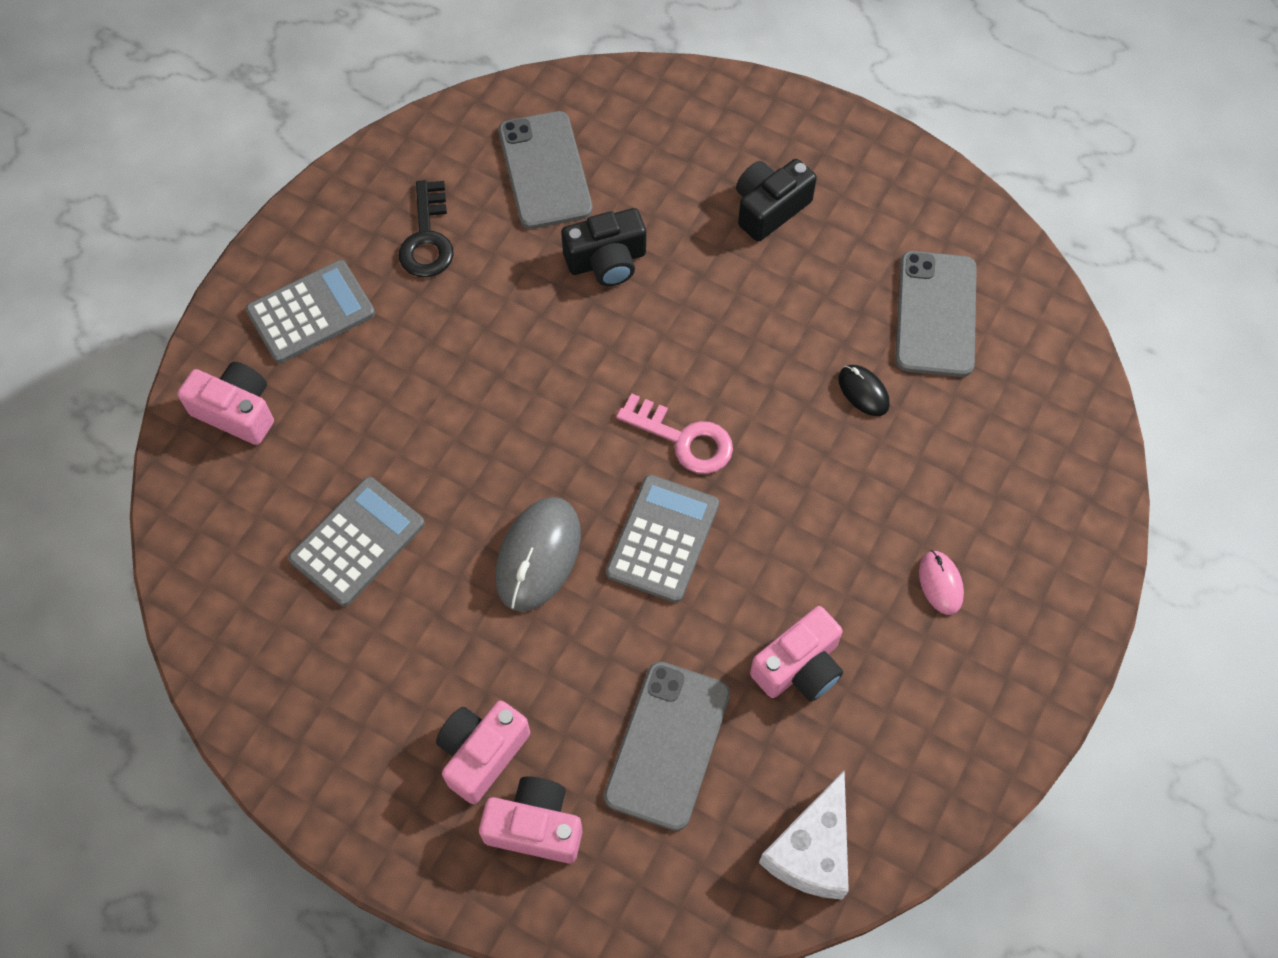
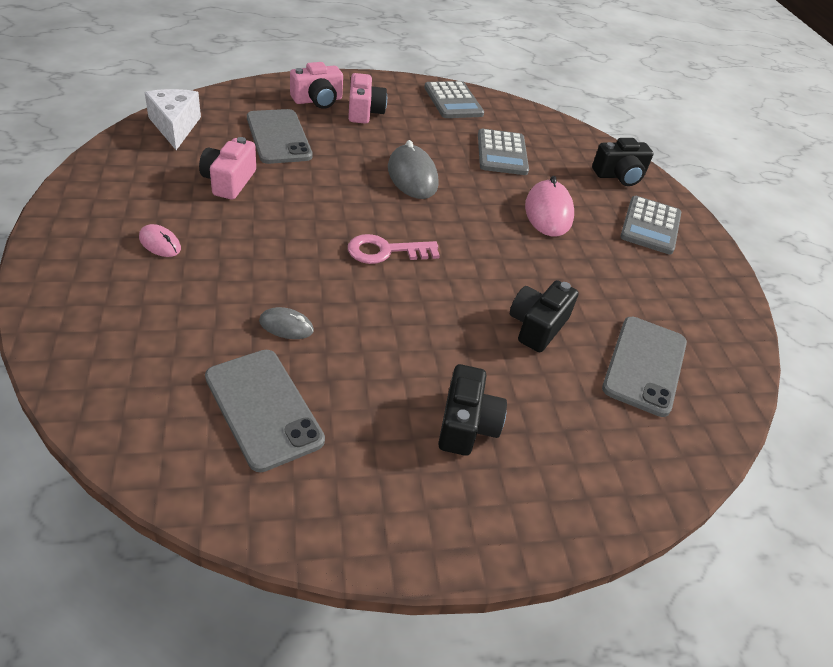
camera: 135 degrees right, 20 degrees down
pink camera [177,362,274,445] -> black camera [592,138,654,186]
black key [399,180,454,277] -> none
grey phone [499,111,593,229] -> grey phone turned 75 degrees clockwise [602,317,687,417]
grey calculator [606,475,719,603] -> grey calculator moved to [424,81,484,118]
black mouse [838,365,890,416] -> grey mouse [259,307,314,339]
none -> pink mouse [525,176,574,236]

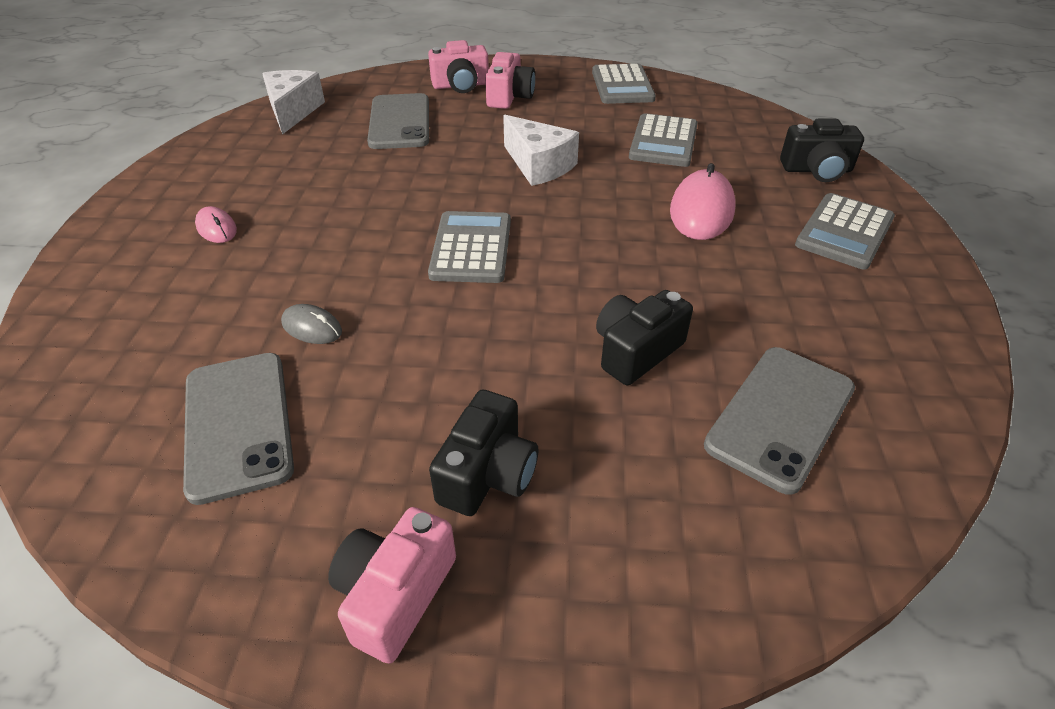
camera: 20 degrees right, 0 degrees up
pink camera [199,137,256,200] -> pink camera moved to [328,507,456,664]
pink key [348,234,440,264] -> grey calculator [428,211,511,283]
grey mouse [388,140,438,199] -> white cheese [503,115,579,186]

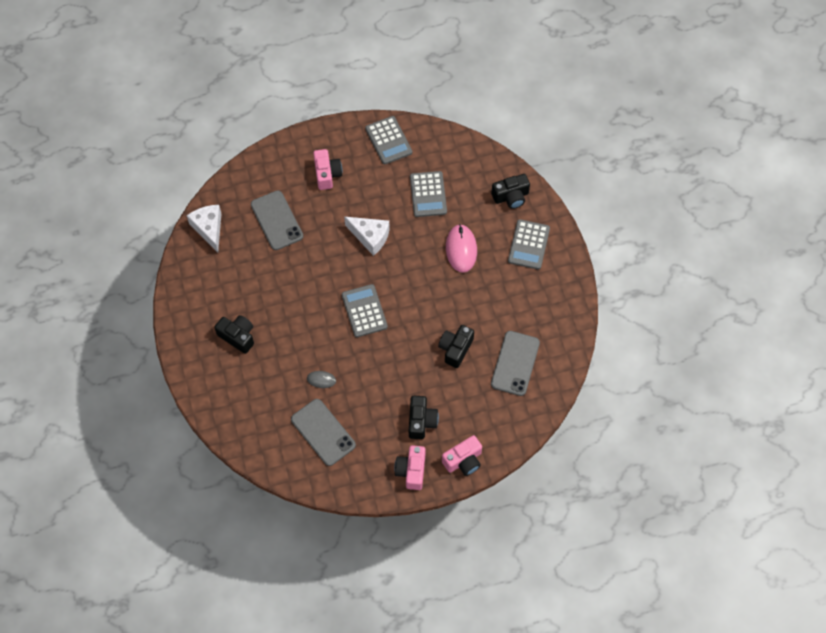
camera: 20 degrees left, 20 degrees up
pink mouse [195,206,237,243] -> black camera [214,315,254,354]
pink camera [428,40,489,93] -> pink camera moved to [442,435,482,476]

